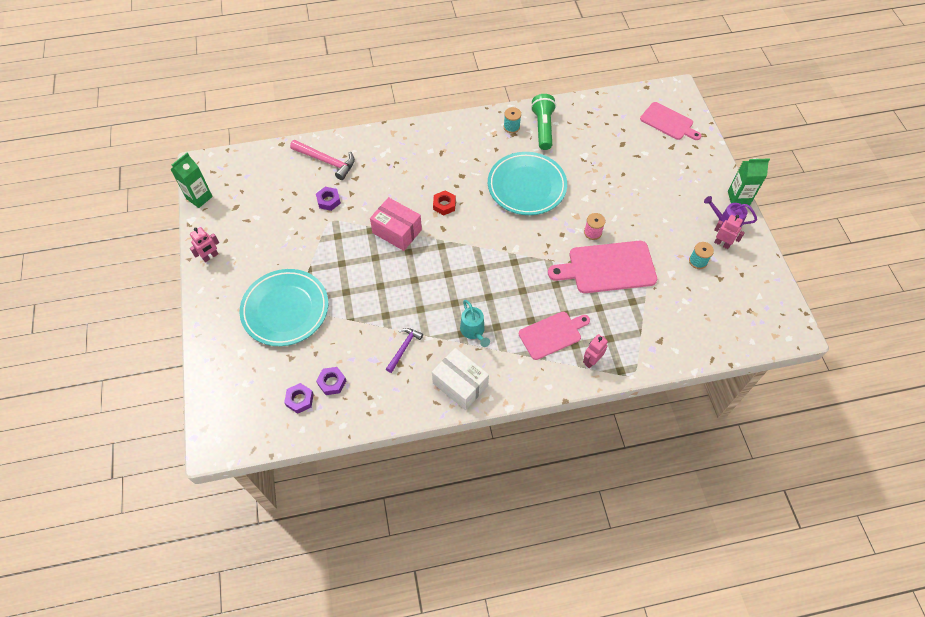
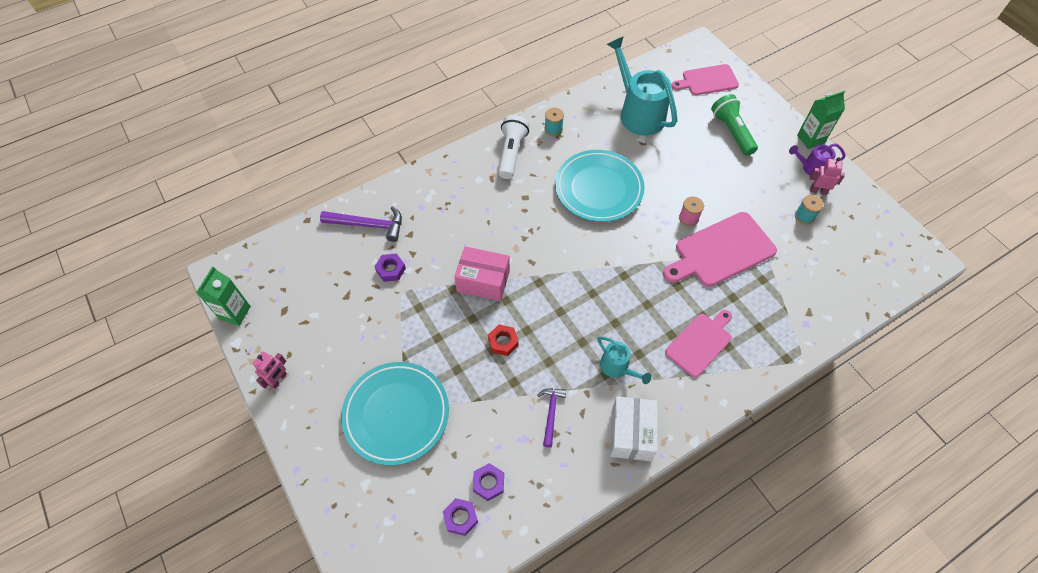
camera: 20 degrees left, 0 degrees up
pink hammer [290,140,355,180] -> purple hammer [320,206,402,242]
white box [432,348,489,410] -> white box turned 75 degrees clockwise [610,396,658,461]
red nut [433,190,456,215] -> red nut moved to [488,324,519,356]
green flashlight [531,94,556,150] -> green flashlight moved to [711,94,758,156]
pink robot [583,334,608,368] -> none
pink cutting board [640,102,702,140] -> pink cutting board turned 150 degrees clockwise [672,64,739,95]
none -> white flashlight [498,115,529,179]
none -> turquoise watering can [607,36,678,135]

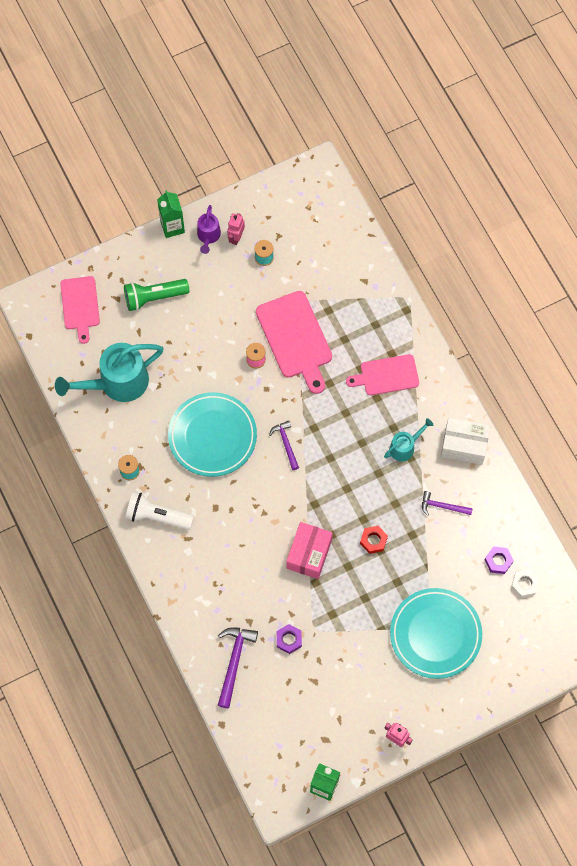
camera: 85 degrees left, 10 degrees up
purple nut [443,498,478,536] -> white nut [511,569,540,598]
pink cutting board [665,310,732,377] -> pink cutting board turned 60 degrees counterclockwise [346,354,419,395]
none -> purple hammer [269,421,299,470]

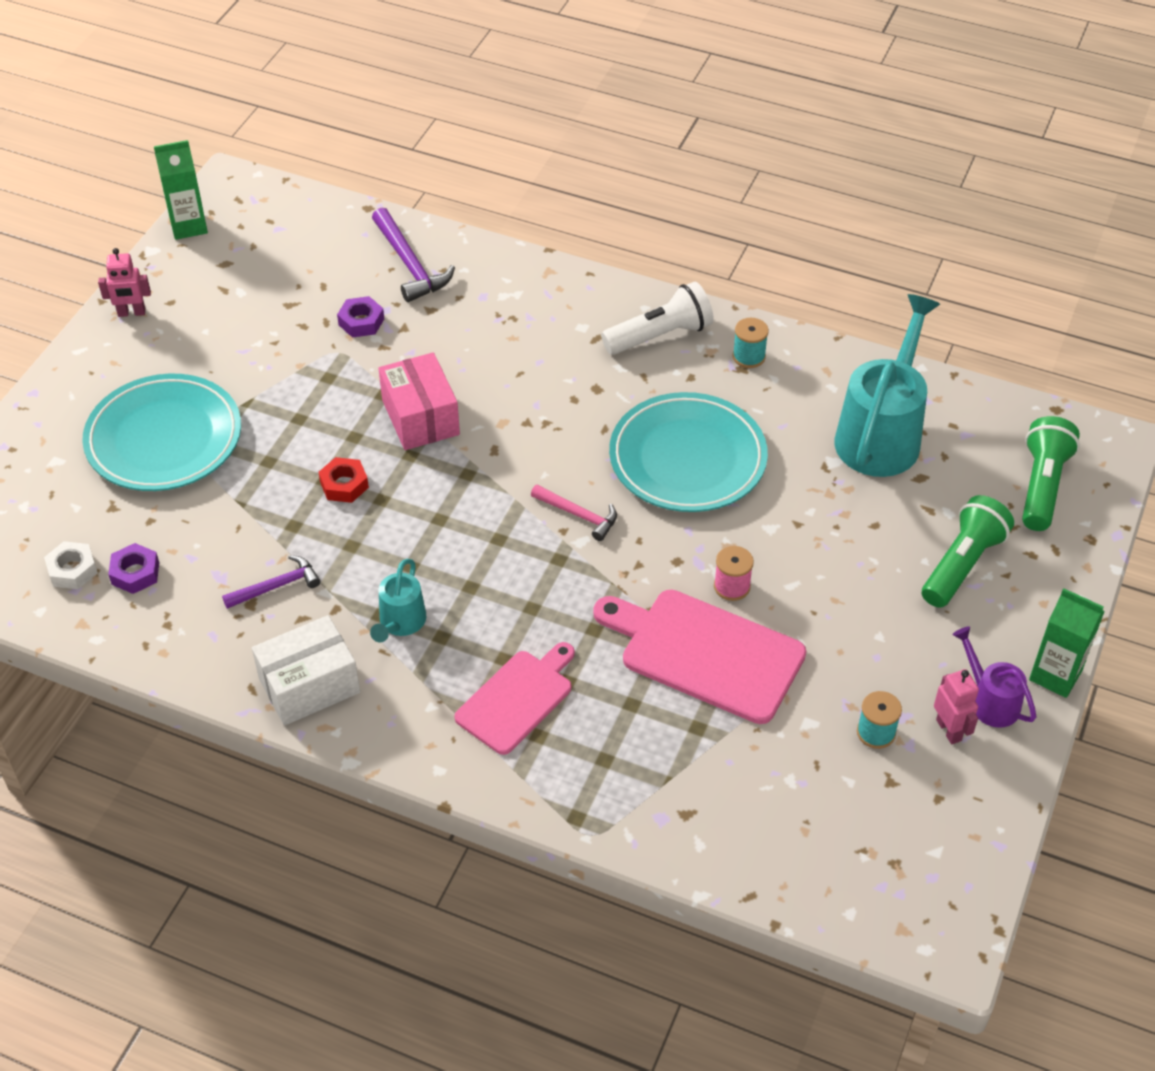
camera: 140 degrees right, 20 degrees down
pink cutting board [60,276,100,344] -> green flashlight [1022,416,1080,531]
purple hammer [269,421,299,470] -> pink hammer [531,485,617,541]

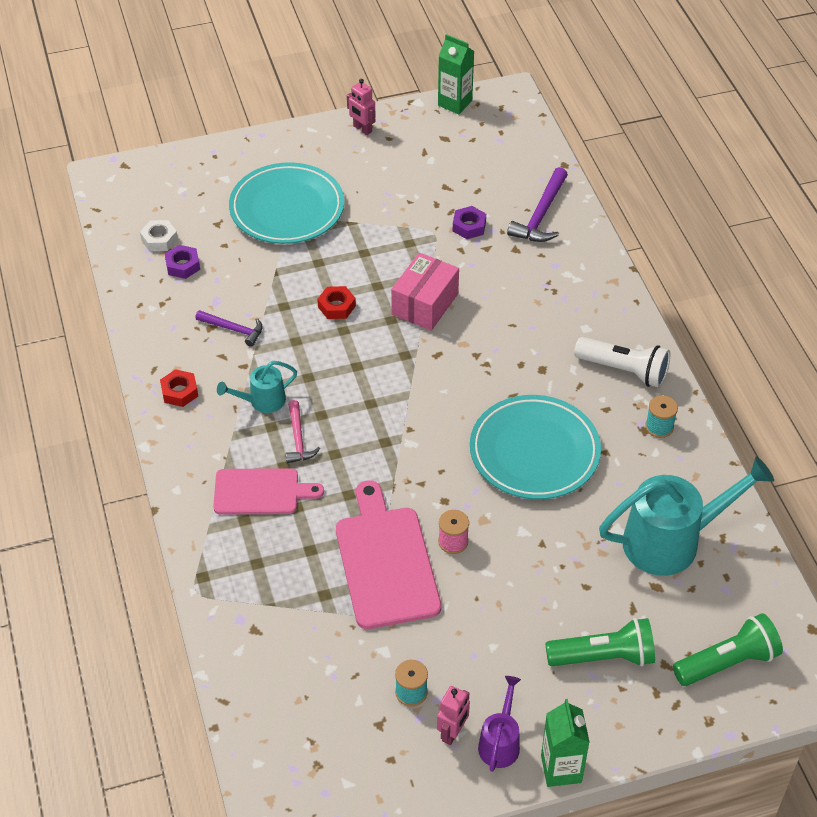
camera: 50 degrees right, 0 degrees up
white box [252,615,360,726] -> red nut [160,369,198,407]
pink hammer [531,485,617,541] -> pink hammer moved to [286,400,320,463]

